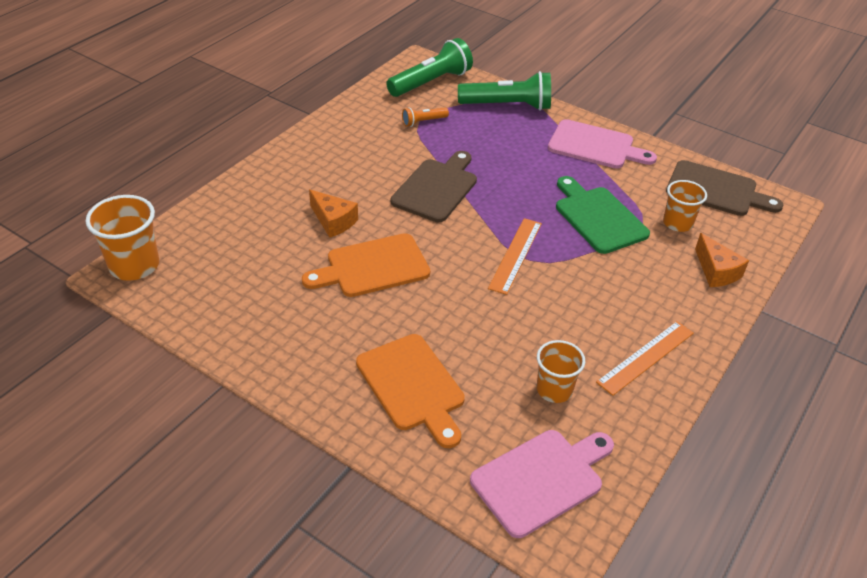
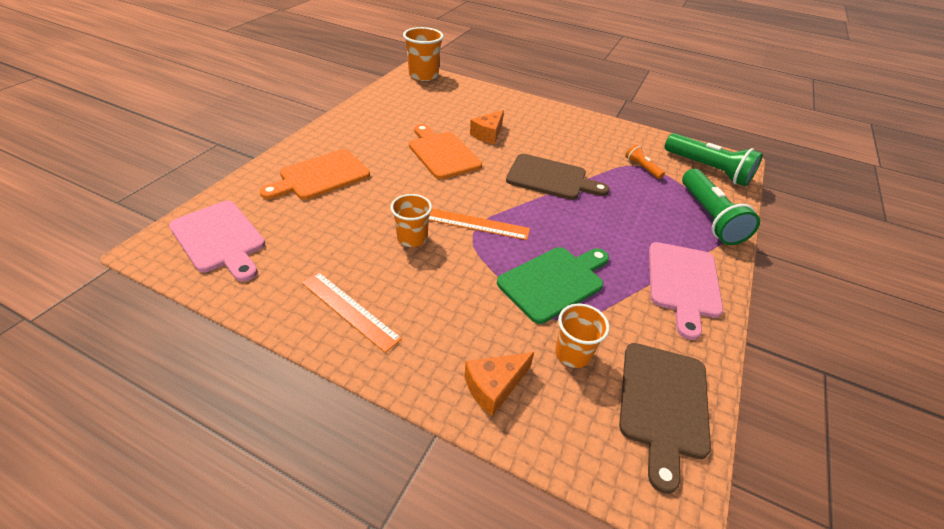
camera: 80 degrees right, 0 degrees up
orange cup [537,340,585,403] -> orange cup moved to [391,194,432,247]

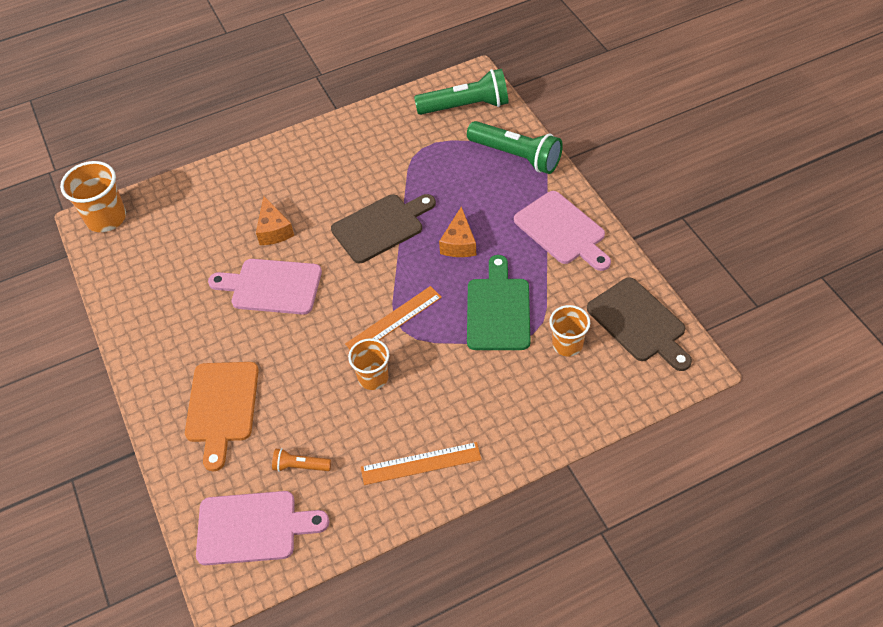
camera: 45 degrees left, 10 degrees up
orange cutting board [409,124,482,179] -> pink cutting board [208,259,322,315]
orange cheese [464,352,534,416] -> orange cheese moved to [439,207,476,257]
orange flashlight [625,144,665,179] -> orange flashlight moved to [272,448,331,472]

